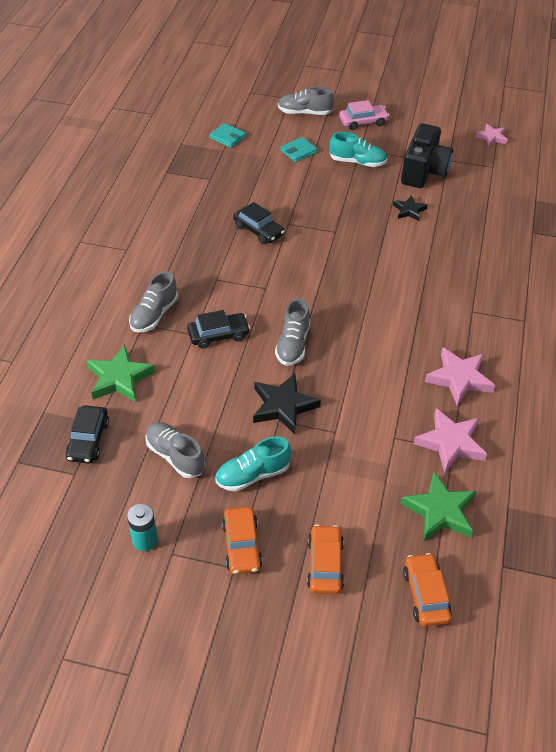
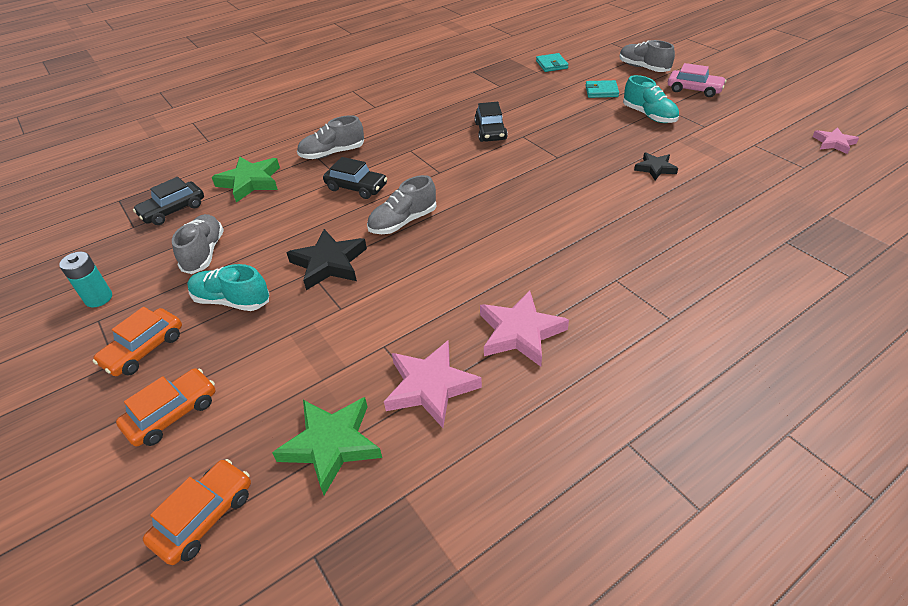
camera: 45 degrees right, 5 degrees down
black camera [401,123,453,188] -> none

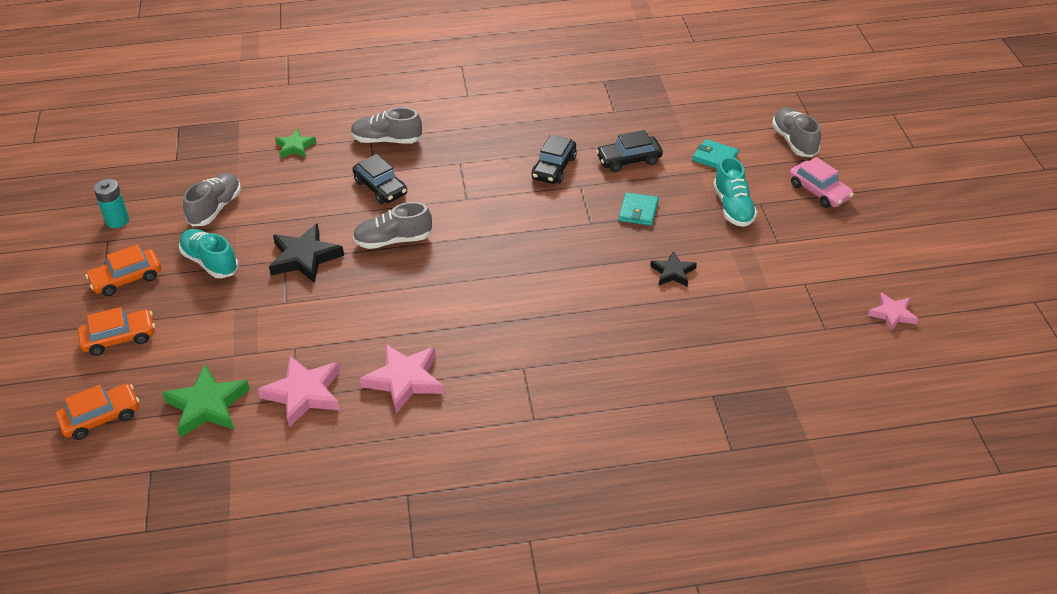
camera: 25 degrees right, 0 degrees up
black car [133,177,204,225] -> black car moved to [596,130,663,172]
green star [212,157,280,203] -> green star [275,129,316,158], size x0.60
turquoise wallet [536,53,569,72] -> turquoise wallet moved to [619,192,659,226]

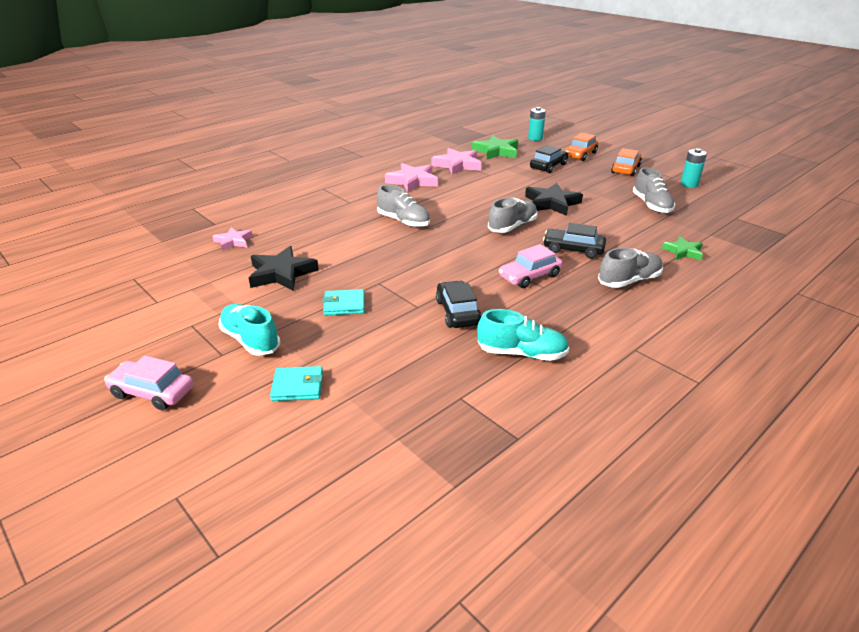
camera: 145 degrees right, 10 degrees down
orange car [56,383,139,440] -> turquoise battery [528,107,546,141]
turquoise shoe [179,229,238,278] -> turquoise shoe moved to [477,309,569,361]
black car [596,130,663,172] -> black car moved to [530,145,568,173]
turquoise wallet [619,192,659,226] -> turquoise wallet turned 75 degrees counterclockwise [322,289,365,316]
black star [650,251,697,287] -> black star [249,246,319,291], size x1.67
grey shoe [772,107,821,157] -> grey shoe moved to [377,185,430,227]
pink star [868,293,918,331] -> pink star moved to [213,227,253,251]
none -> pink car [499,244,563,288]

